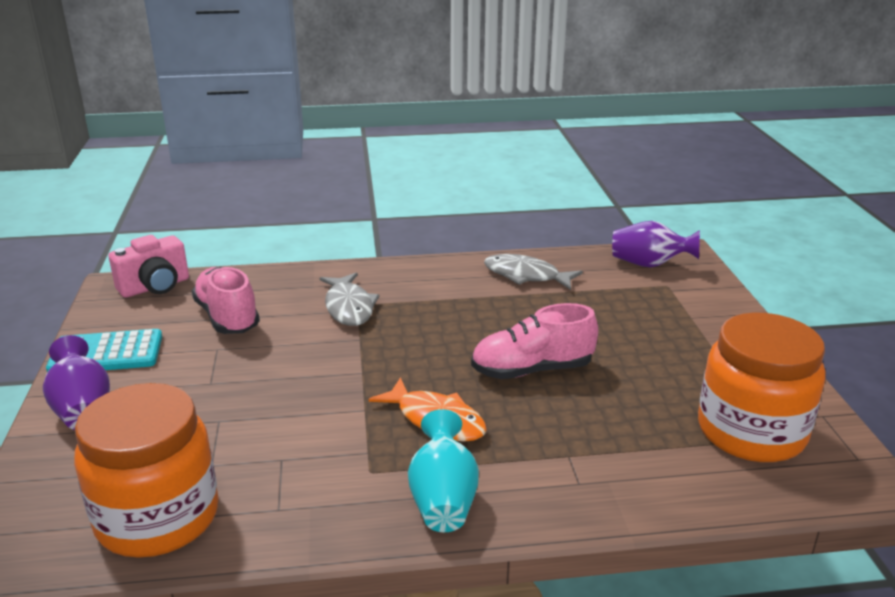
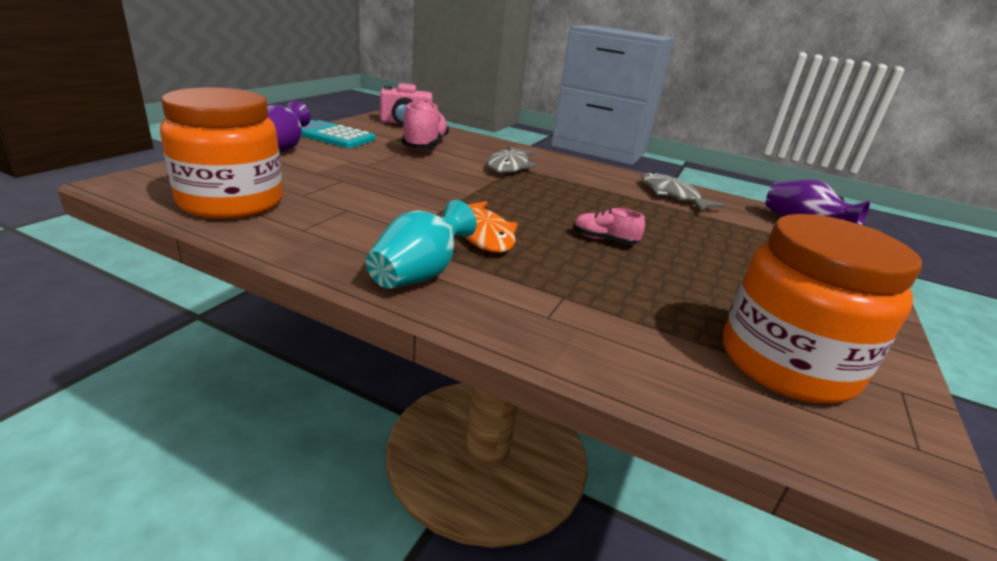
camera: 30 degrees right, 0 degrees up
pink shoe [471,303,598,379] -> pink shoe [573,208,645,245], size x0.55

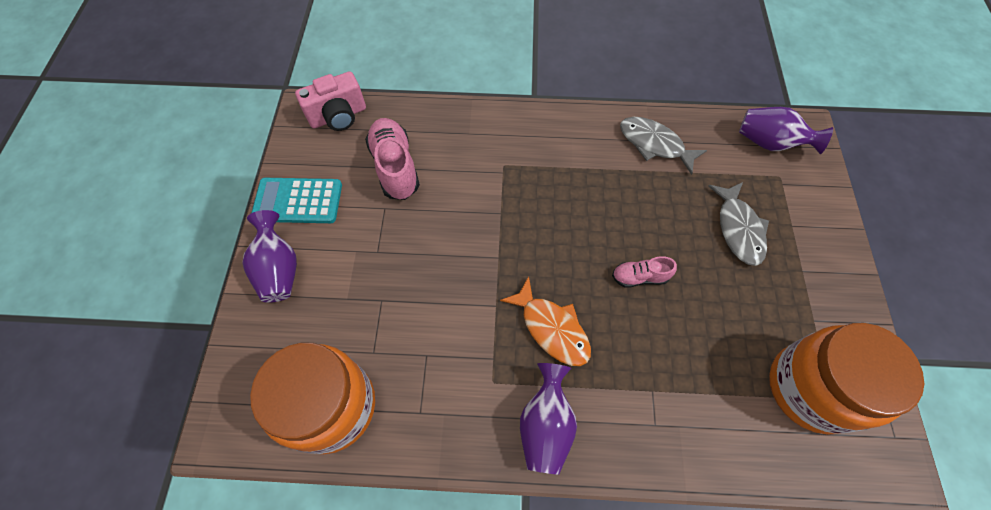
camera: 20 degrees left, 35 degrees up
turquoise vase [366,200,477,289] -> purple vase [520,363,577,475]
grey fish [487,146,537,173] -> grey fish moved to [708,182,769,266]

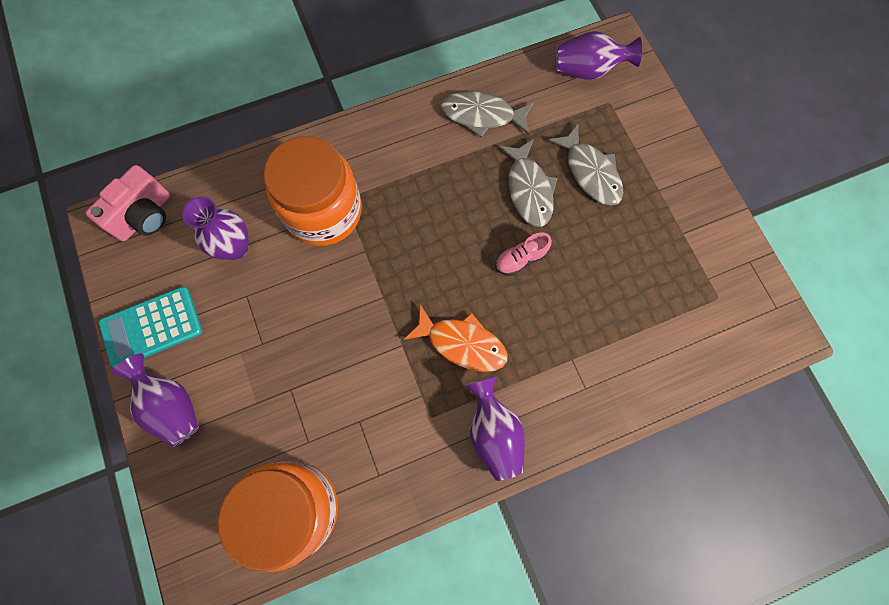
camera: 25 degrees left, 10 degrees up
pink shoe [365,118,420,200] -> purple vase [182,196,249,260]
orange jar [769,323,924,435] -> orange jar moved to [264,136,362,246]
none -> grey fish [499,139,557,227]

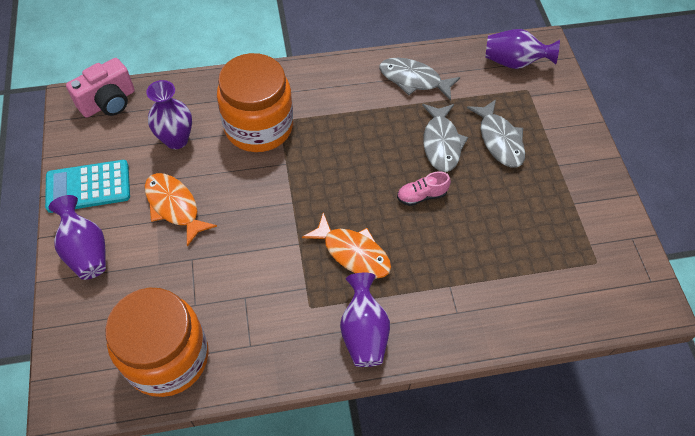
camera: 10 degrees right, 15 degrees down
none -> orange fish [145,173,217,247]

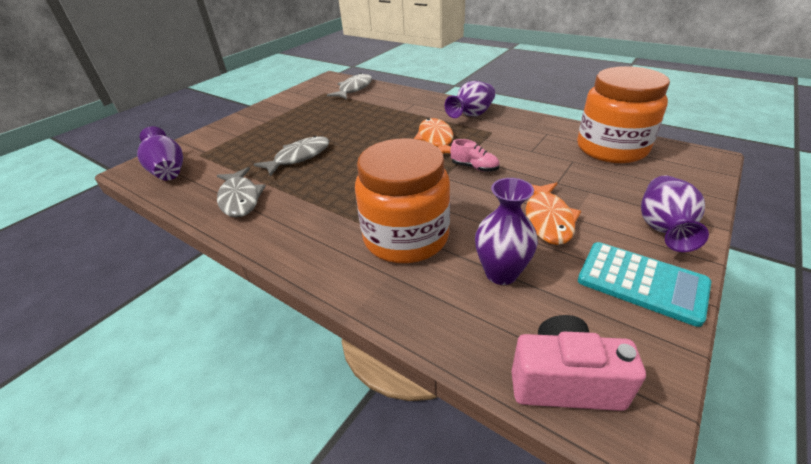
camera: 130 degrees left, 20 degrees down
pink shoe [397,171,451,206] -> pink shoe moved to [450,139,499,172]
grey fish [467,99,525,168] -> grey fish moved to [327,73,372,99]

